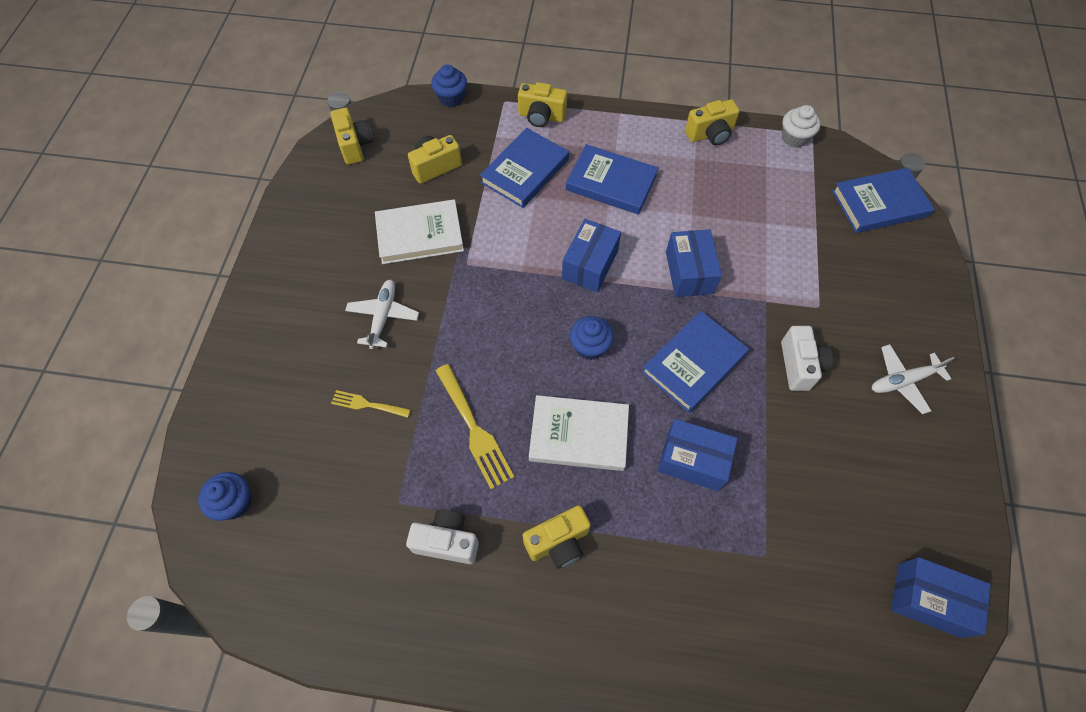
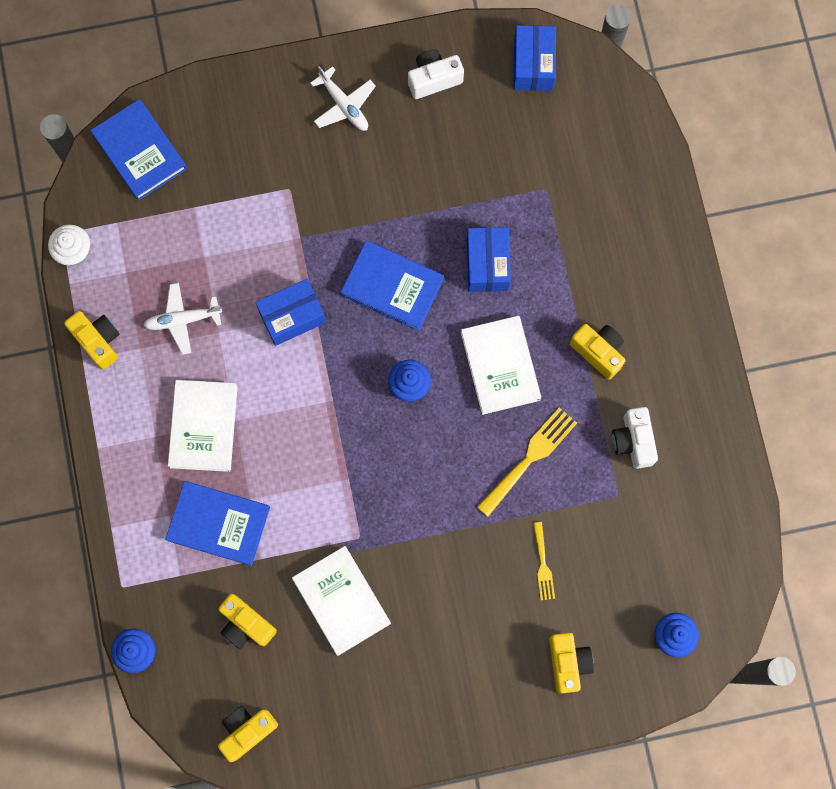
camera: 110 degrees left, 15 degrees up
white plane [345,280,419,349] -> white plane moved to [143,283,222,355]
yellow camera [518,82,567,127] -> yellow camera moved to [549,633,594,694]
blue box [562,219,621,292] -> none
blue book [566,144,658,215] -> white book [168,380,238,472]
white camera [781,326,833,391] -> white camera moved to [408,49,464,99]

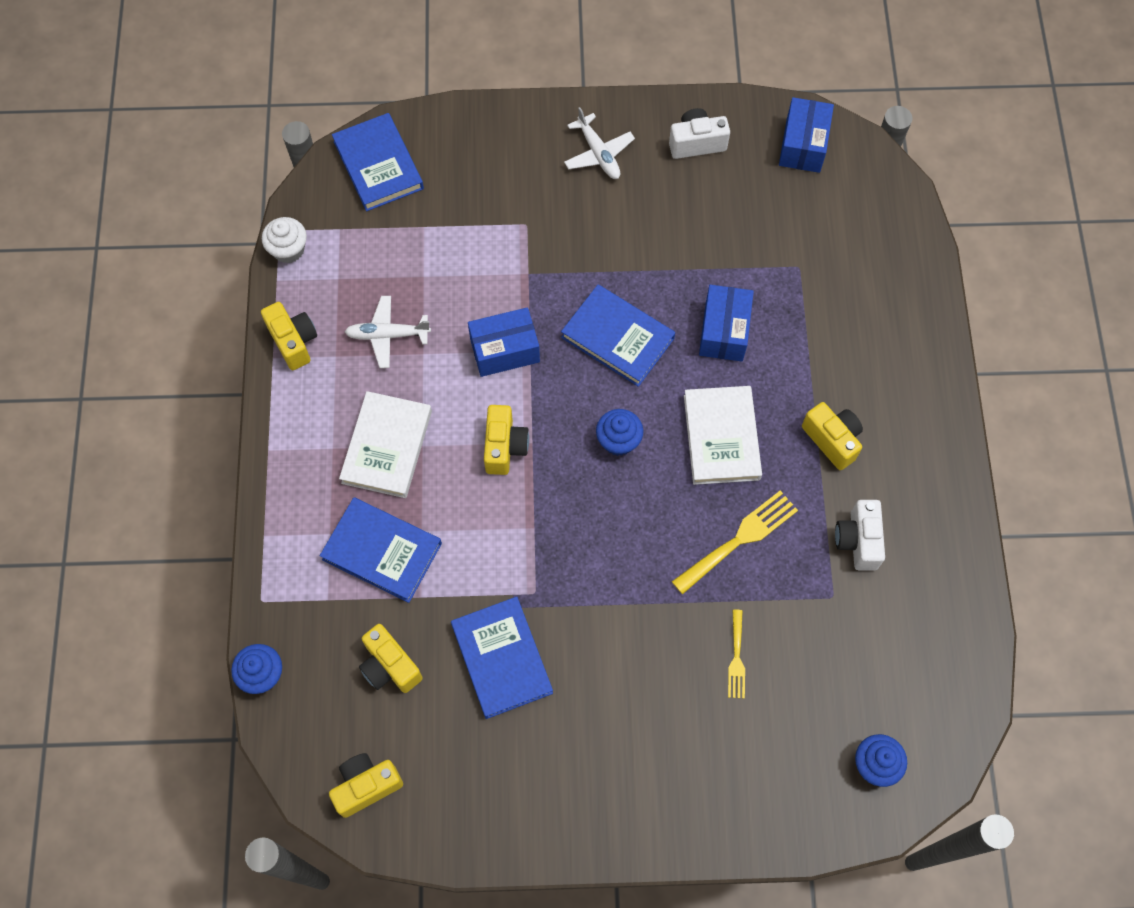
camera: 10 degrees right, 10 degrees down
white book [292,546,391,656] -> blue book [451,597,553,719]
yellow camera [549,633,594,694] -> yellow camera moved to [484,405,529,475]

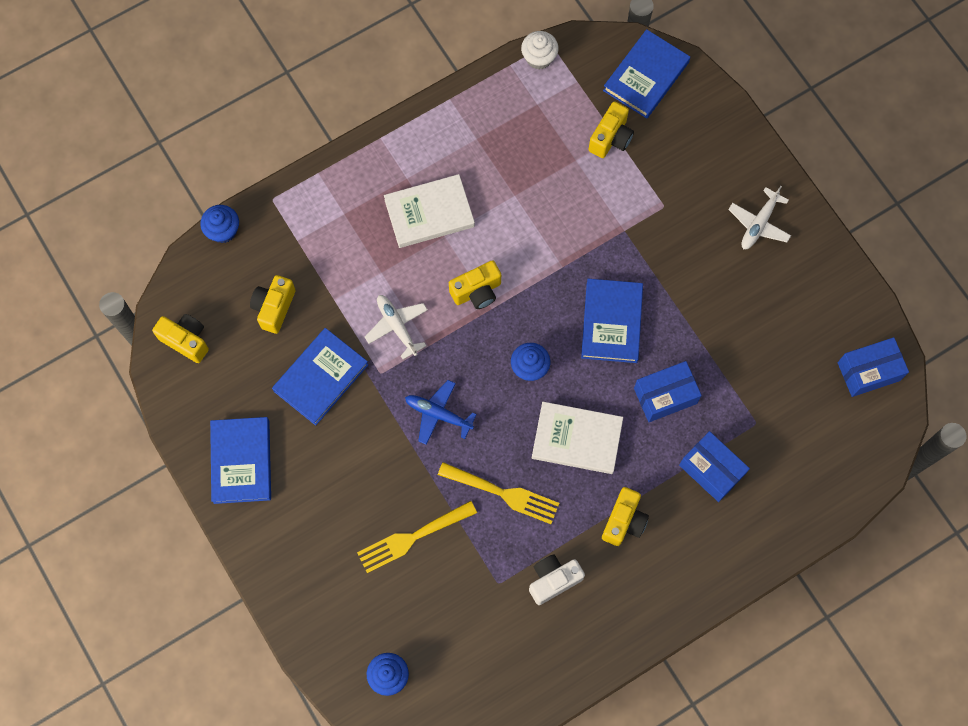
camera: 60 degrees right, 5 degrees up
yellow camera [261,302,317,370] -> yellow camera moved to [588,101,634,158]
blue book [320,497,442,603] -> blue book moved to [210,417,271,504]
white plane [345,296,431,368] -> white plane moved to [365,295,428,359]
blue box [468,307,540,377] -> blue box moved to [679,431,750,502]
white camera [669,108,730,159] -> none
white book [684,386,762,485] -> white book turned 45 degrees clockwise [532,402,623,474]
yellow fork [728,610,745,699] -> yellow fork [357,501,477,573], size x1.71
none -> blue plane [405,380,477,445]

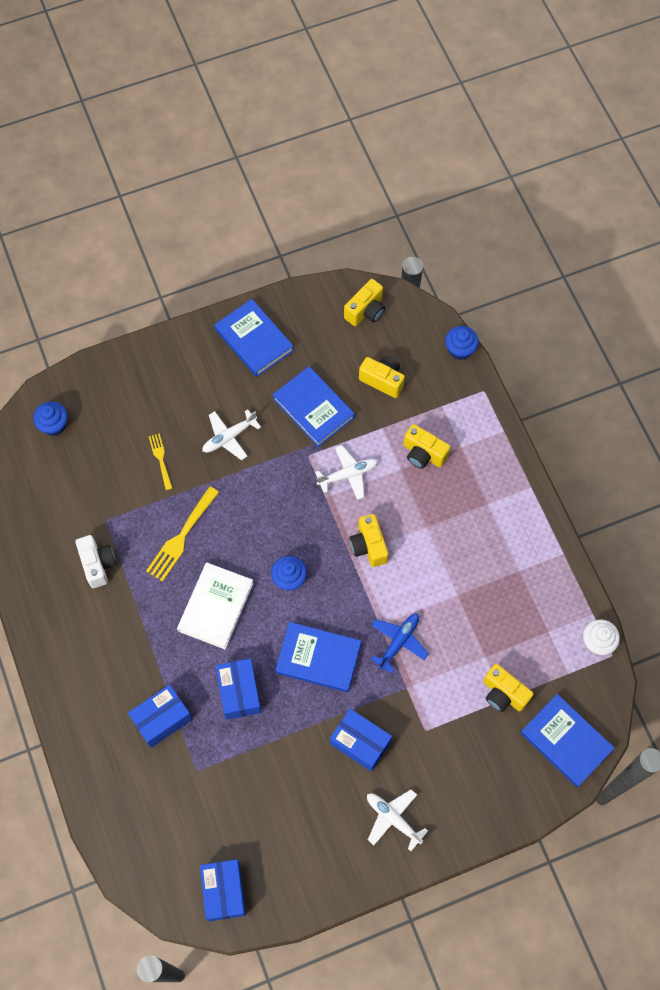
camera: 100 degrees right, 5 degrees down
blue book [210,417,271,504] -> blue book turned 45 degrees clockwise [214,299,294,377]
yellow fork [357,501,477,573] -> yellow fork [149,433,172,490], size x0.58
white book [384,174,475,248] -> none
blue plane [405,380,477,445] -> blue plane moved to [371,614,428,674]
yellow camera [602,487,649,546] -> yellow camera moved to [404,424,451,469]
none -> white plane [202,409,261,460]
none -> blue box [330,708,392,772]

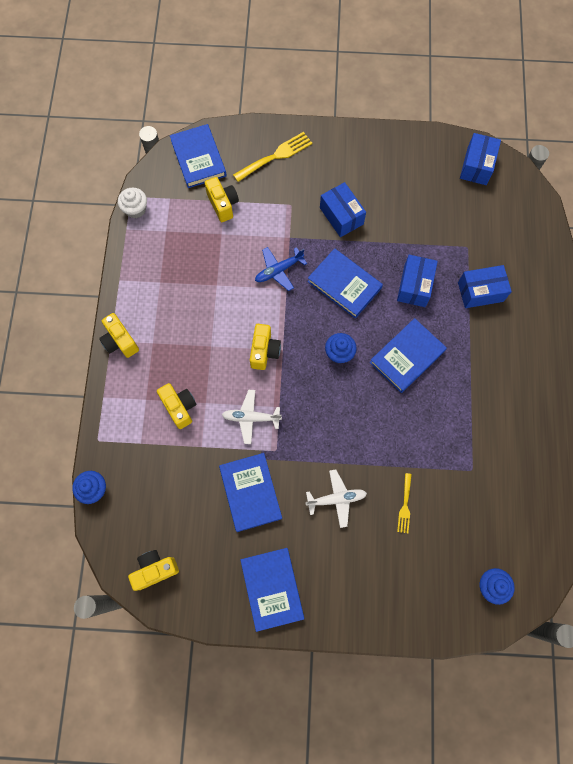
camera: 155 degrees left, 5 degrees up
white camera [76,535,116,588] -> none
yellow fork [146,486,219,582] -> yellow fork moved to [233,132,312,182]
white book [177,562,254,649] -> blue book [370,318,447,393]
yellow camera [359,356,405,398] -> yellow camera moved to [99,313,139,358]
white plane [367,789,428,851] -> none

